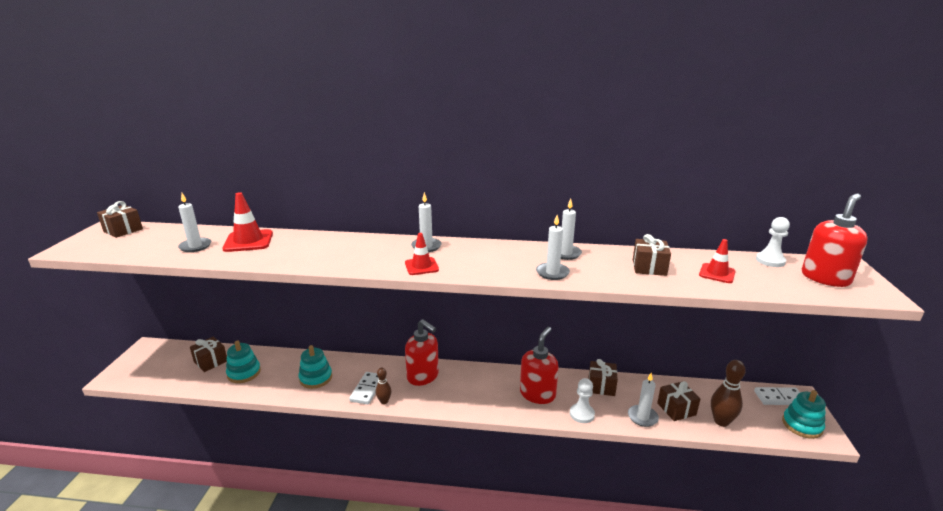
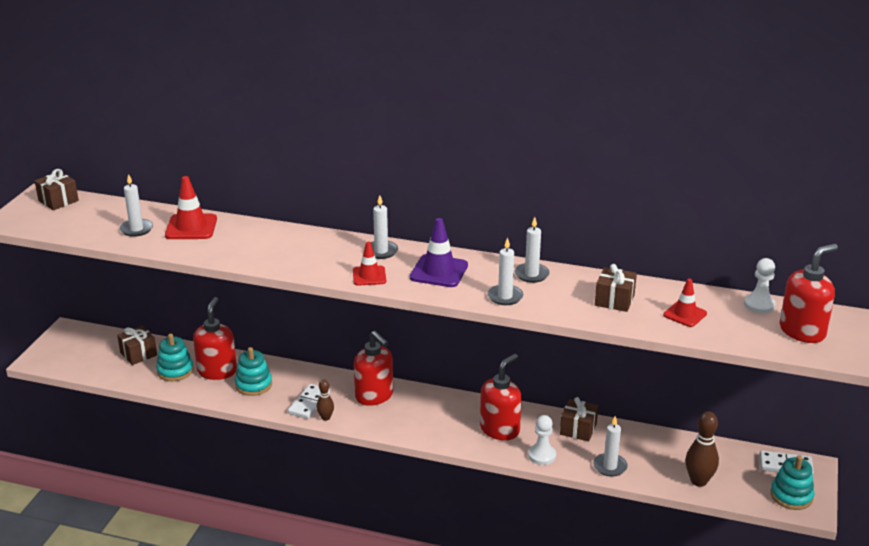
camera: 10 degrees right, 5 degrees up
brown gift [657,381,701,421] -> none
none -> red soap dispenser [193,297,237,380]
none -> purple traffic cone [410,218,468,287]

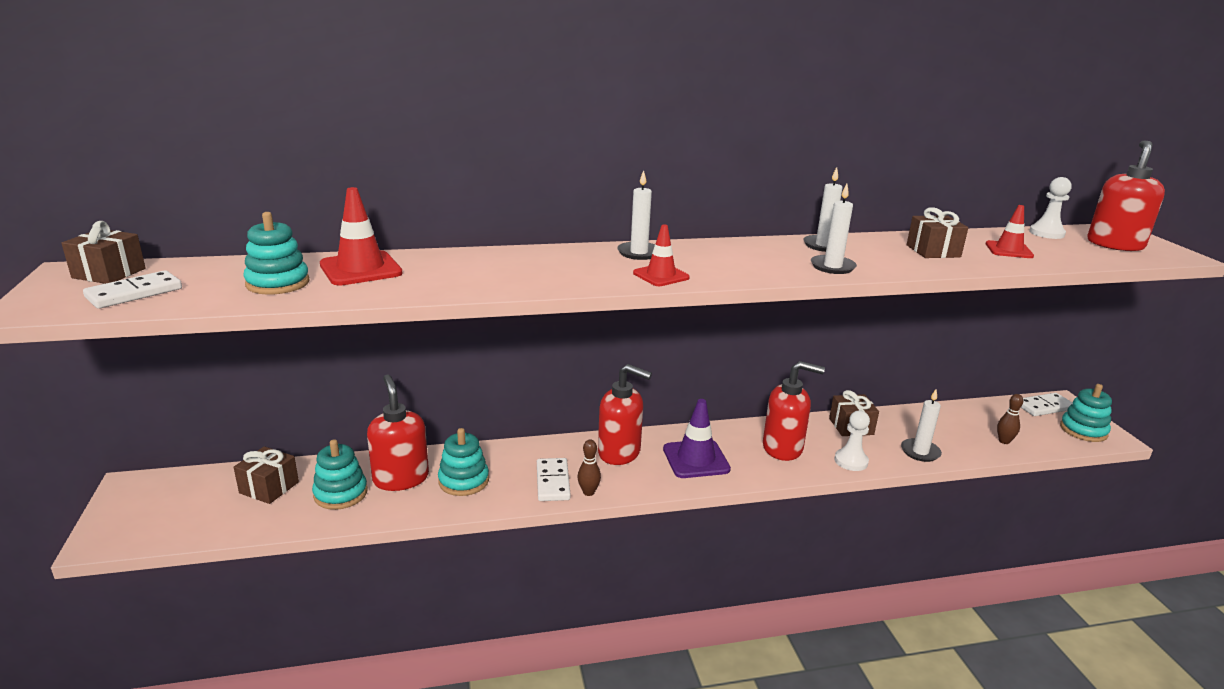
camera: 30 degrees left, 5 degrees down
white candle [120,174,153,237] -> turquoise stacking toy [243,212,309,295]
purple traffic cone [410,218,468,287] -> purple traffic cone moved to [663,399,731,478]
red soap dispenser [480,354,522,440] -> red soap dispenser turned 90 degrees clockwise [763,361,825,461]
brown bowling pin [685,411,719,487] -> brown bowling pin [997,394,1023,444], size x0.58
none -> white domino [83,270,182,309]

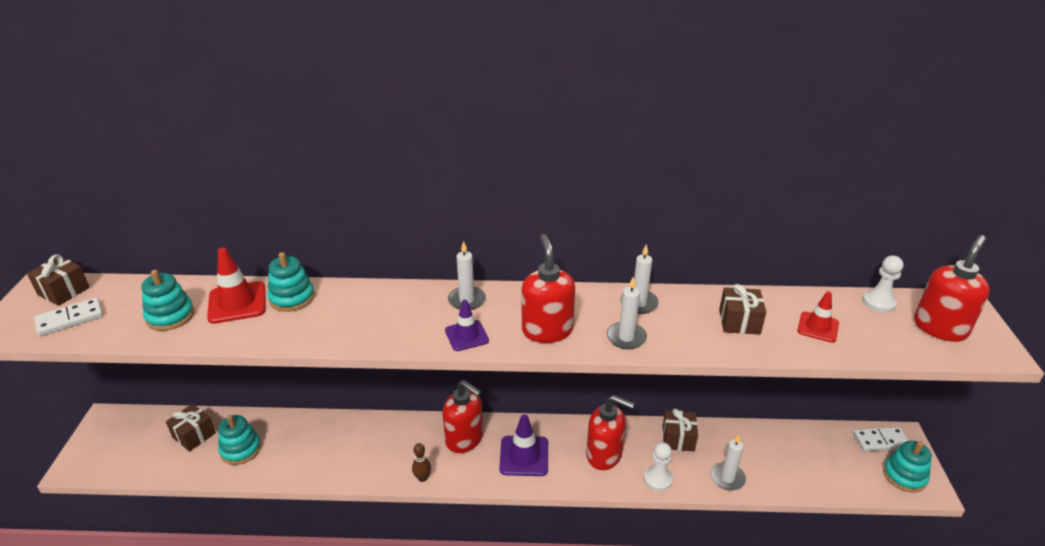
camera: 15 degrees right, 10 degrees up
red soap dispenser [367,374,429,491] -> red soap dispenser moved to [522,234,575,343]
turquoise stacking toy [438,428,489,496] -> turquoise stacking toy moved to [267,252,315,312]
white domino [537,458,571,501] -> none
red traffic cone [633,224,690,286] -> purple traffic cone [445,300,489,351]
brown bowling pin [997,394,1023,444] -> none

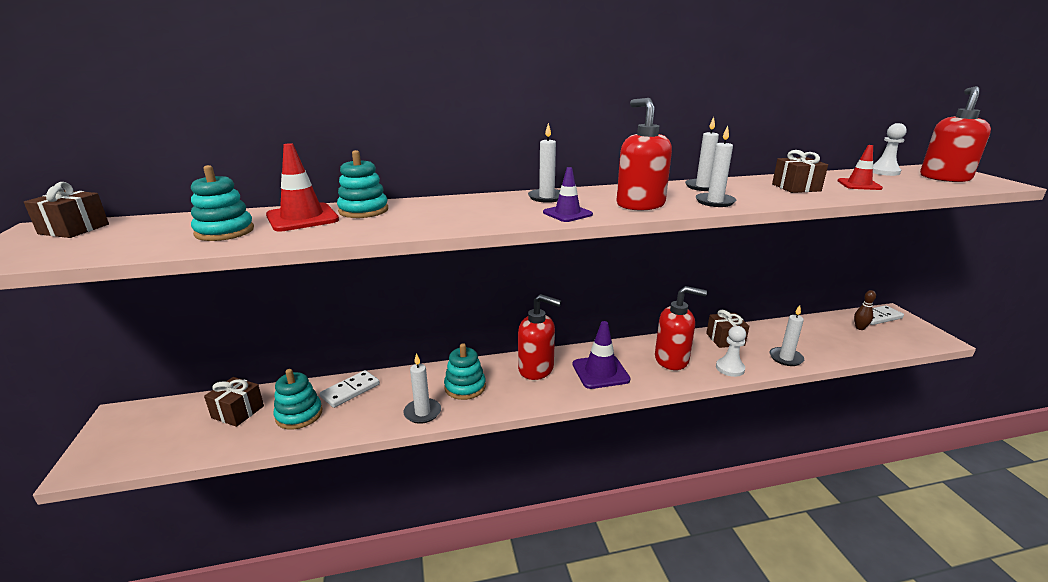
camera: 15 degrees left, 10 degrees down
white domino [34,297,103,336] -> white domino moved to [320,370,380,408]
brown bowling pin [412,443,431,482] -> brown bowling pin moved to [854,290,876,330]
turquoise stacking toy [883,441,932,493] -> turquoise stacking toy moved to [444,343,486,400]
none -> white candle [403,353,441,424]

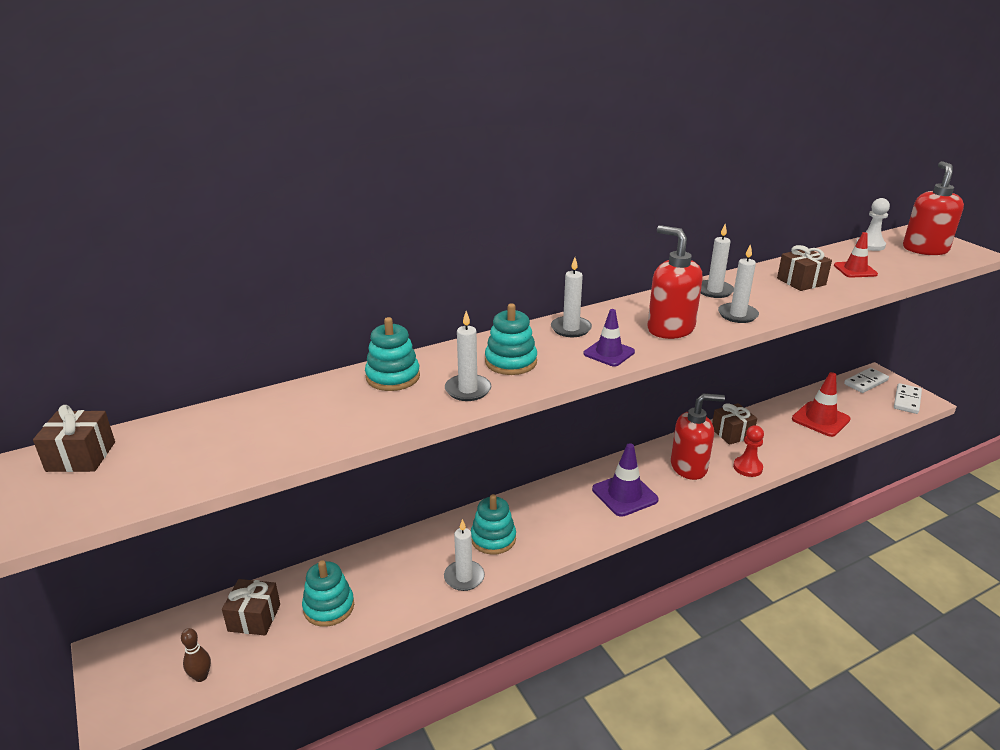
camera: 15 degrees left, 5 degrees up
turquoise stacking toy [191,165,254,241] -> turquoise stacking toy moved to [485,303,537,375]
red traffic cone [266,143,339,232] -> red traffic cone moved to [792,372,851,437]
white domino [320,370,380,408] -> white domino moved to [894,383,922,414]
red soap dispenser [518,294,561,380] -> none
white pawn [716,326,746,377] -> red pawn [733,425,764,477]
white candle [770,305,804,366] -> white candle moved to [445,311,491,401]
brown bowling pin [854,290,876,330] -> brown bowling pin moved to [181,628,211,682]

